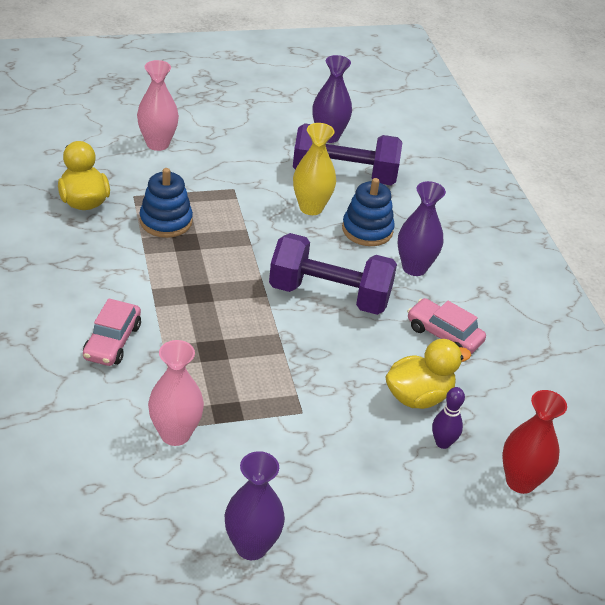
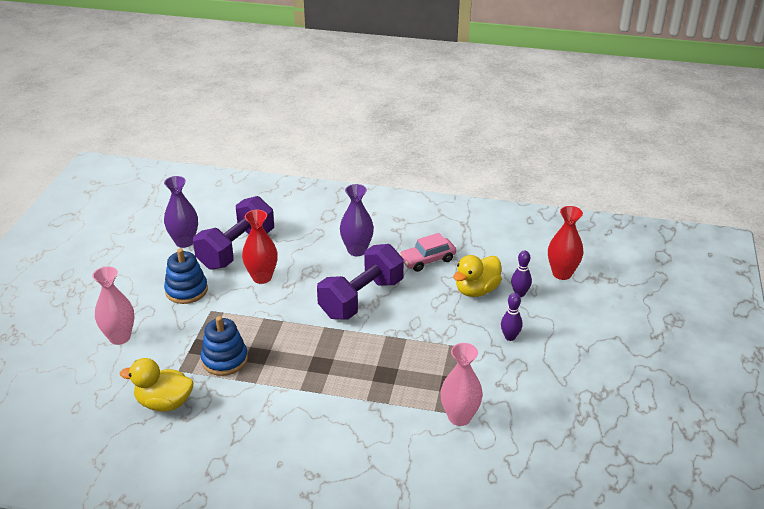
camera: 60 degrees left, 5 degrees down
pink car [83,298,141,366] -> none
purple vase [224,451,285,560] -> none
yellow vase [293,123,336,215] -> red vase [242,210,278,284]
blue stacking toy [342,178,395,246] -> blue stacking toy moved to [164,248,208,304]
yellow duck [385,339,471,409] -> yellow duck turned 135 degrees counterclockwise [453,255,502,297]
none -> purple bowling pin [501,293,522,341]

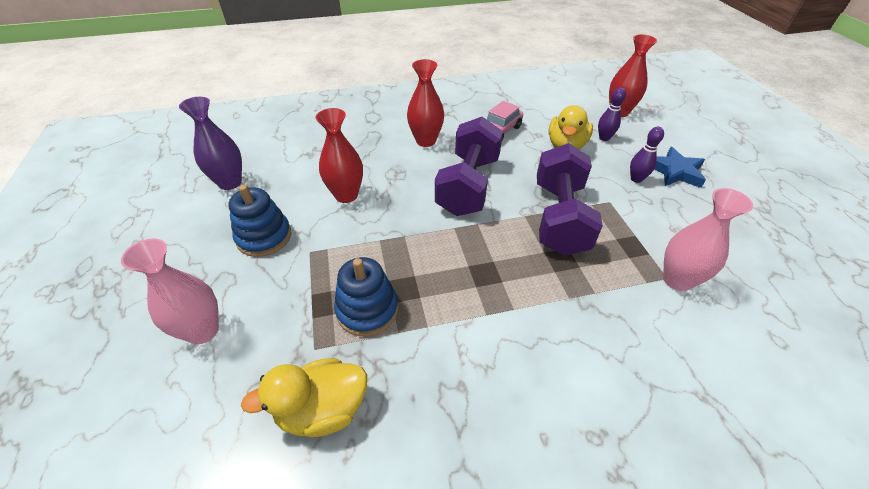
camera: 25 degrees left, 10 degrees up
purple dumbbell [193,196,274,270] -> purple dumbbell moved to [537,143,603,256]
purple vase [340,184,374,256] -> red vase [407,59,444,147]
none -> blue star [654,147,706,188]

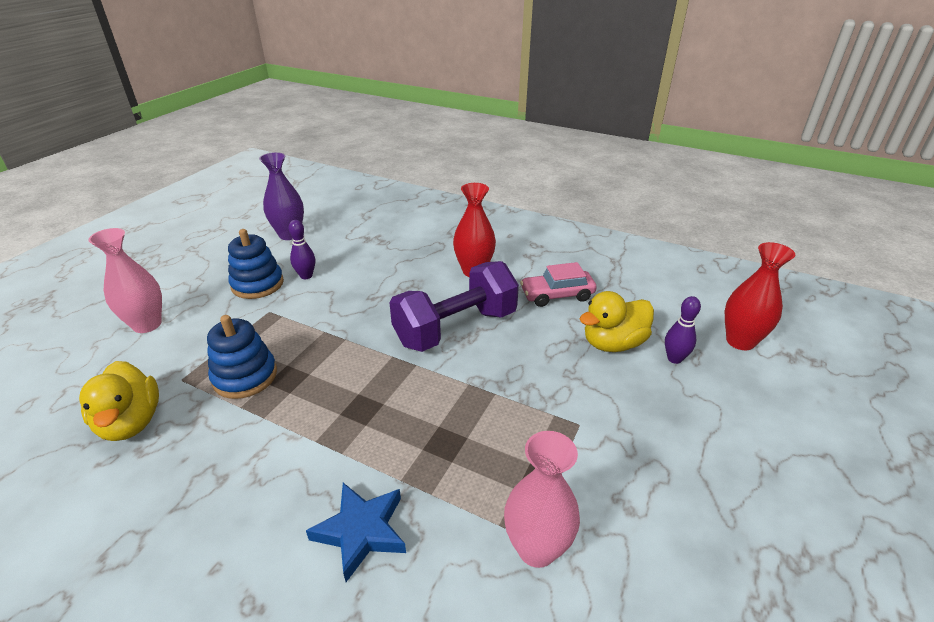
camera: 40 degrees right, 10 degrees down
yellow duck [241,358,367,437] -> yellow duck turned 135 degrees counterclockwise [79,361,159,441]
red vase [315,108,363,203] -> none
purple dumbbell [537,143,603,256] -> none
purple bowling pin [630,127,664,183] -> purple bowling pin moved to [288,220,315,279]
blue star [654,147,706,188] -> blue star moved to [306,483,406,582]

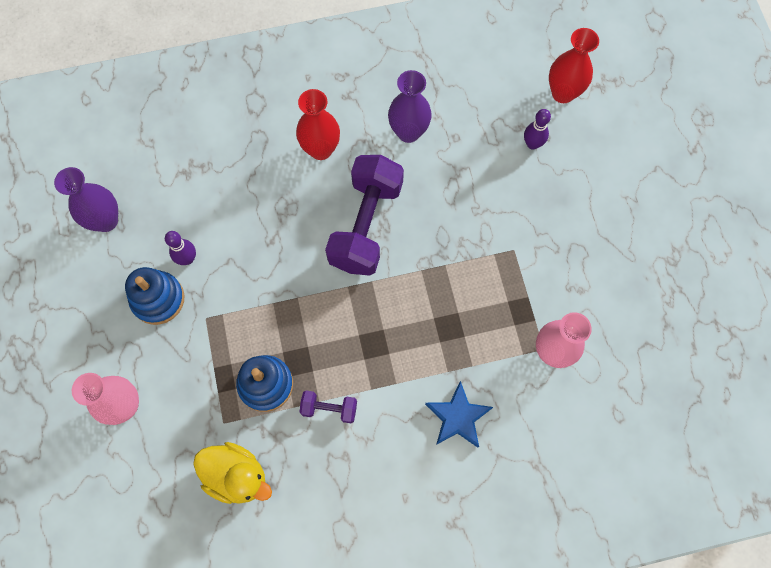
camera: 40 degrees left, 35 degrees up
pink car [520,262,597,307] -> purple vase [388,70,432,143]
yellow duck [580,291,654,352] -> none
none -> purple dumbbell [300,390,357,423]

